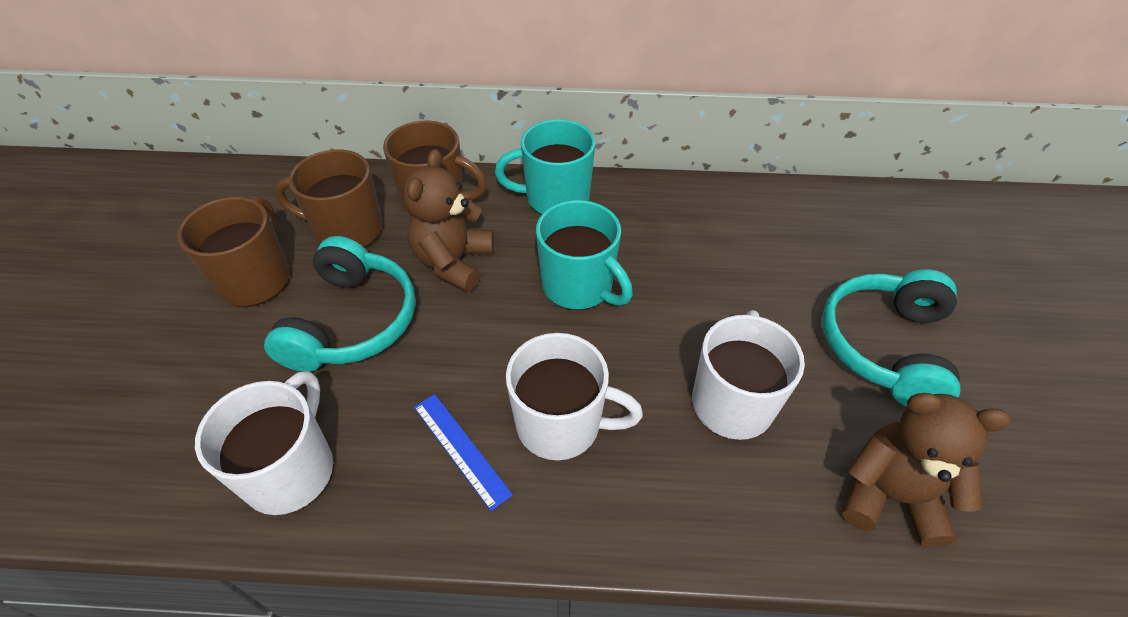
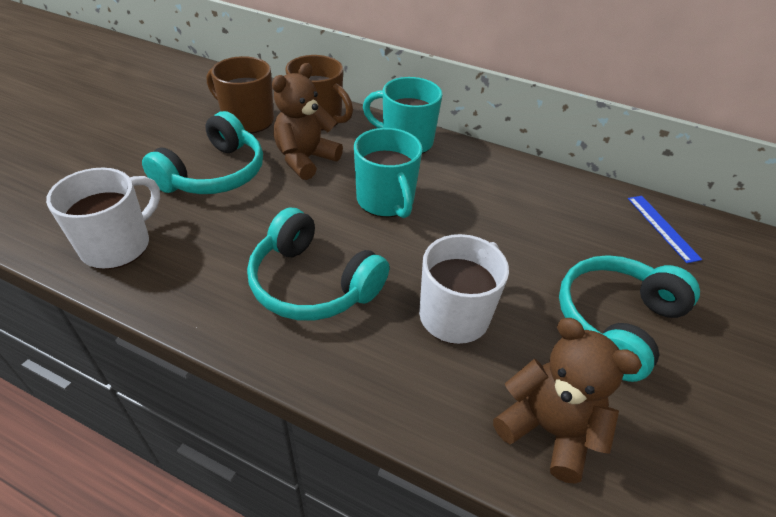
camera: 20 degrees right, 5 degrees down
brown mug [177,197,290,307] -> none
blue ruler [414,394,513,511] -> blue ruler moved to [628,196,702,263]
white mug [506,333,643,460] -> turquoise headphones [247,208,389,321]

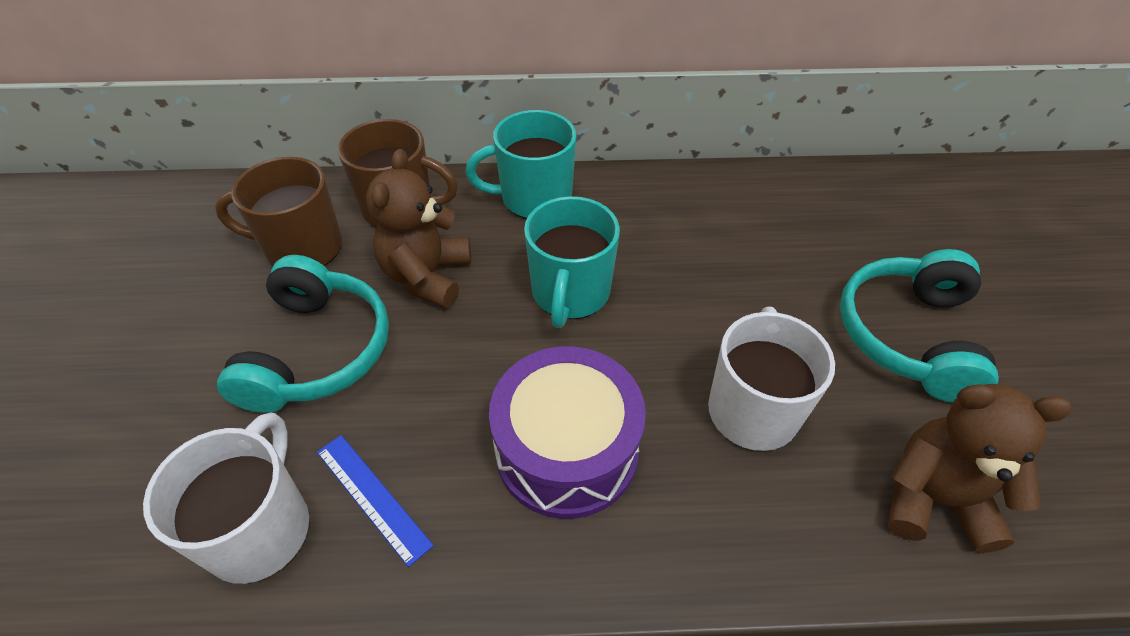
camera: 25 degrees left, 5 degrees up
turquoise headphones [247,208,389,321] -> purple drum [489,346,646,519]
turquoise mug [354,128,423,218] -> turquoise mug turned 60 degrees clockwise [524,196,620,328]
blue ruler [628,196,702,263] -> blue ruler moved to [317,435,434,567]

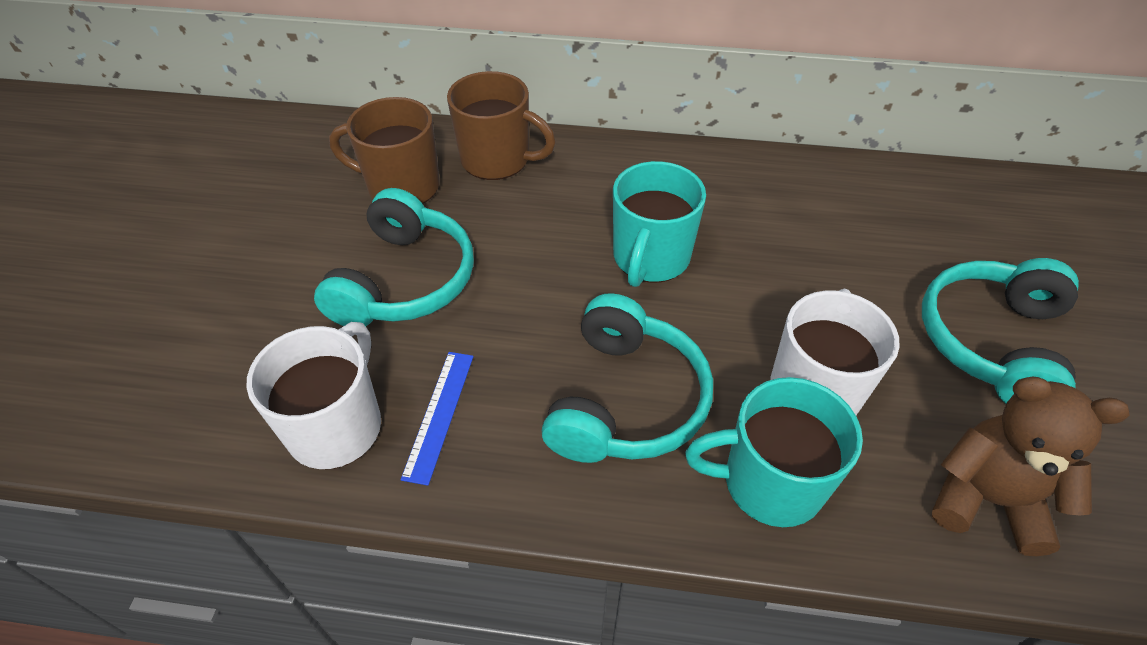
camera: 10 degrees right, 0 degrees up
blue ruler [317,435,434,567] -> blue ruler turned 45 degrees clockwise [401,352,474,486]
brown teddy bear [366,149,471,308] -> none
turquoise mug [466,110,576,219] -> turquoise mug moved to [685,377,863,527]
purple drum [489,346,646,519] -> turquoise headphones [542,293,713,463]

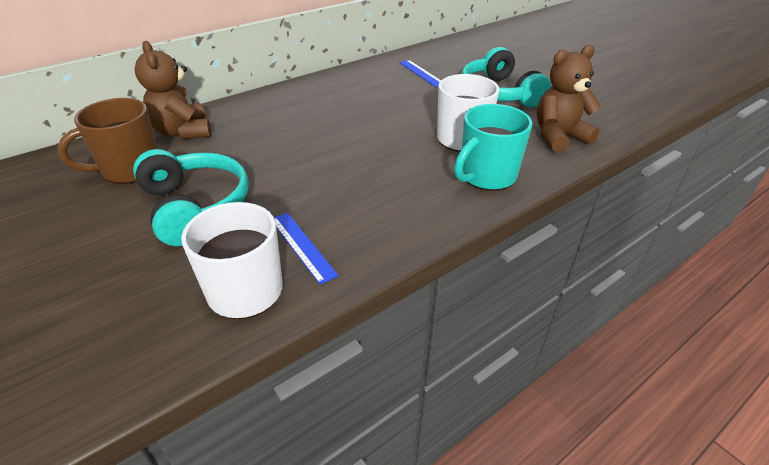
camera: 45 degrees left, 10 degrees down
brown mug [447,71,556,180] -> brown teddy bear [135,41,211,140]
turquoise headphones [542,293,713,463] -> none
turquoise mug [613,161,706,287] -> none
none -> blue ruler [399,60,441,88]

